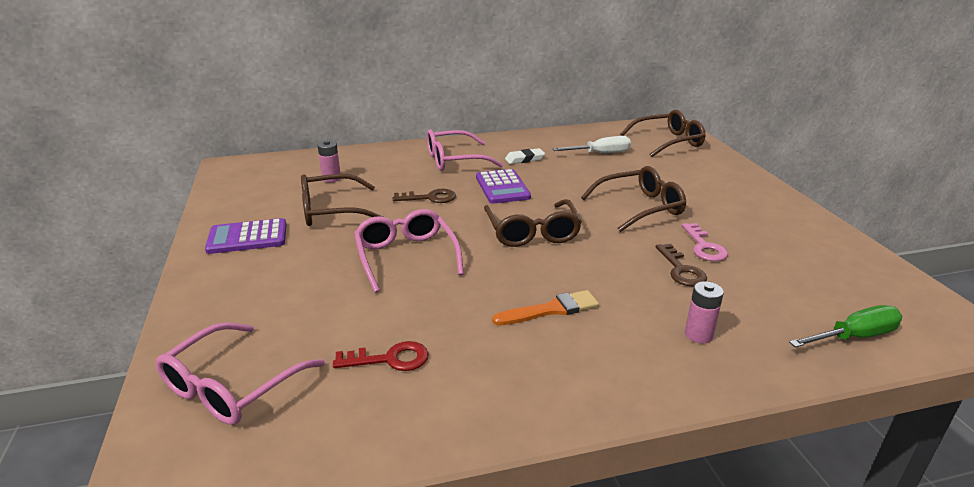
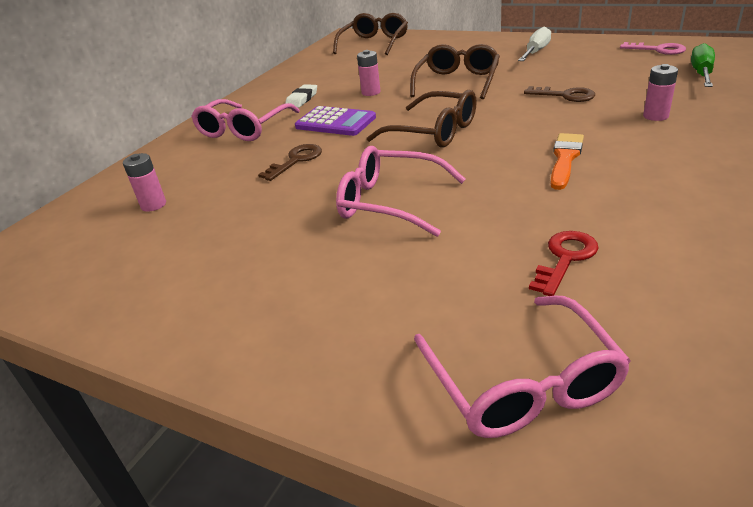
camera: 45 degrees left, 5 degrees up
purple calculator [205,218,287,254] -> none
brown glasses [301,174,383,226] -> none
white screwdriver [553,136,631,153] -> white screwdriver moved to [518,27,551,61]
pink key [682,223,728,261] -> pink key moved to [620,42,686,55]
none -> pink battery [357,50,380,96]

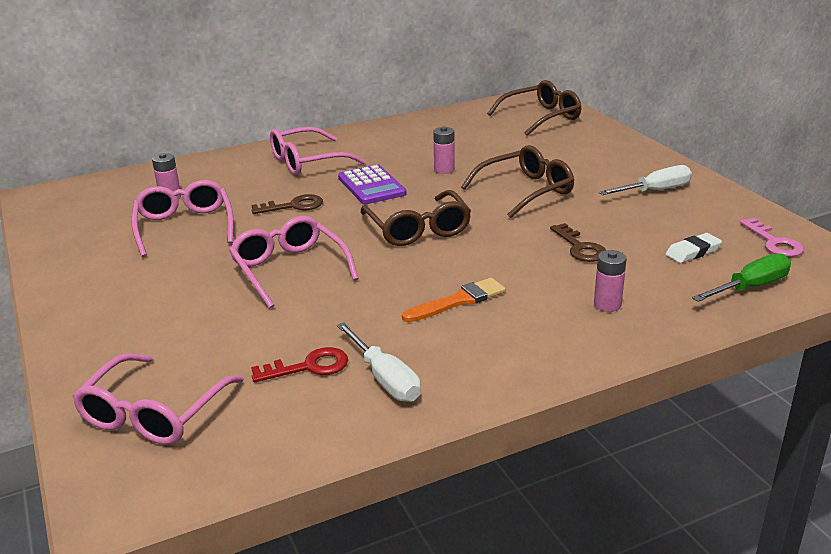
camera: 35 degrees right, 5 degrees down
white eraser [285,84,317,108] -> white eraser moved to [665,233,722,263]
none -> pink glasses [132,180,234,257]
none -> white screwdriver [337,322,421,402]

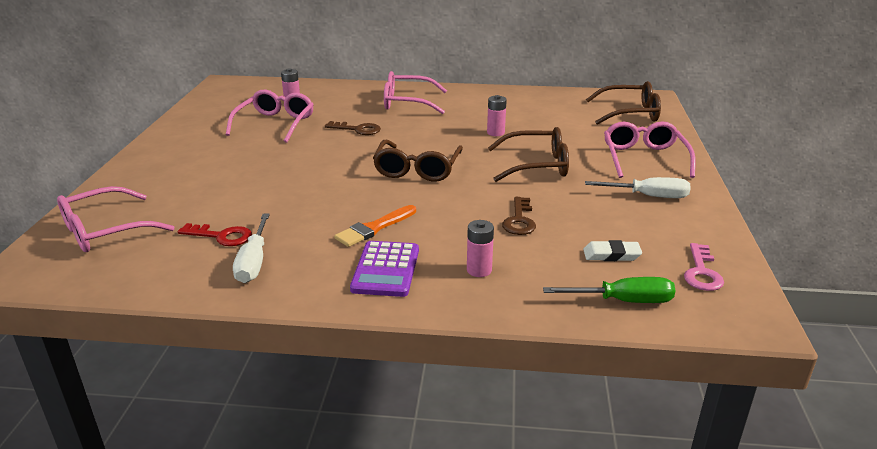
camera: 30 degrees right, 0 degrees up
pink glasses [229,216,359,308] -> pink glasses moved to [604,121,696,178]
purple calculator [338,165,406,204] -> purple calculator moved to [350,241,419,297]
orange brush [402,278,506,322] -> orange brush turned 135 degrees clockwise [334,205,416,247]

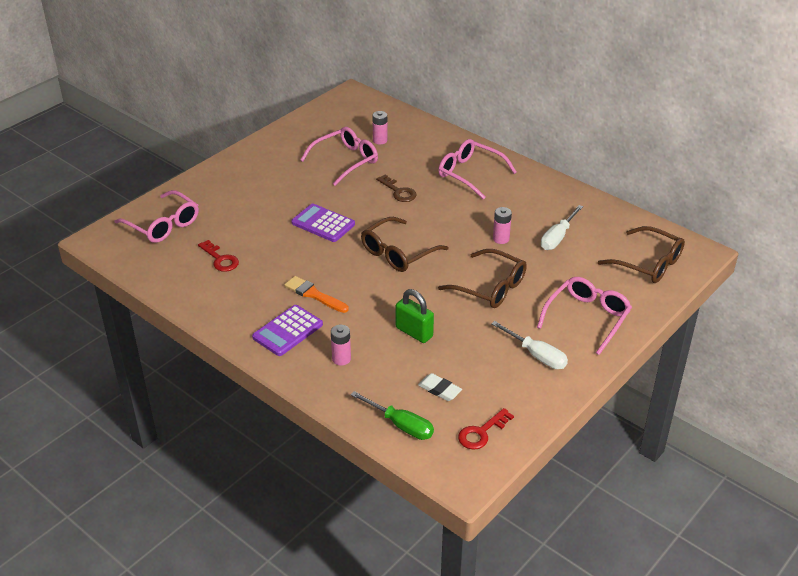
camera: 35 degrees right, 10 degrees up
pink glasses [57,186,174,252] -> pink glasses turned 135 degrees counterclockwise [115,190,199,243]
white screwdriver [233,214,270,283] -> white screwdriver moved to [541,205,583,250]
orange brush [334,205,416,247] -> orange brush turned 45 degrees clockwise [284,276,349,313]
brown key [502,197,536,235] -> green padlock [396,289,434,343]
pink key [684,243,724,291] -> red key [458,408,514,450]
none -> purple calculator [291,203,355,242]

